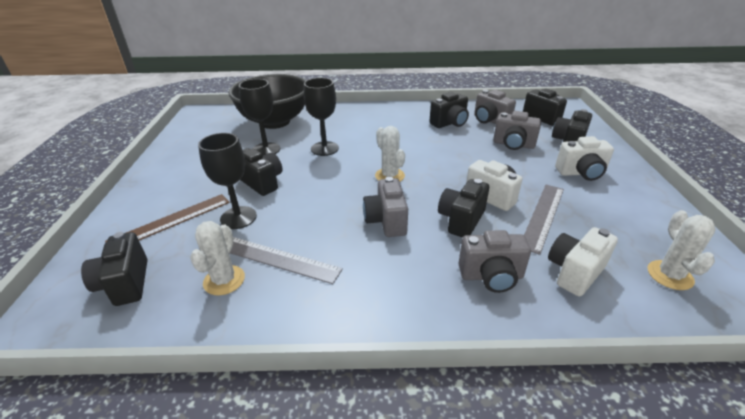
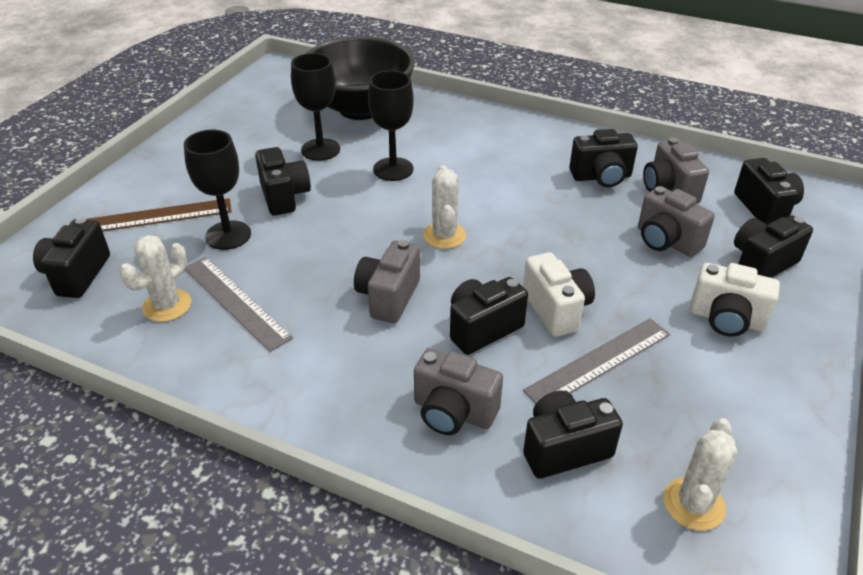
camera: 25 degrees right, 5 degrees up
white camera [548,227,618,297] -> black camera [523,391,623,479]

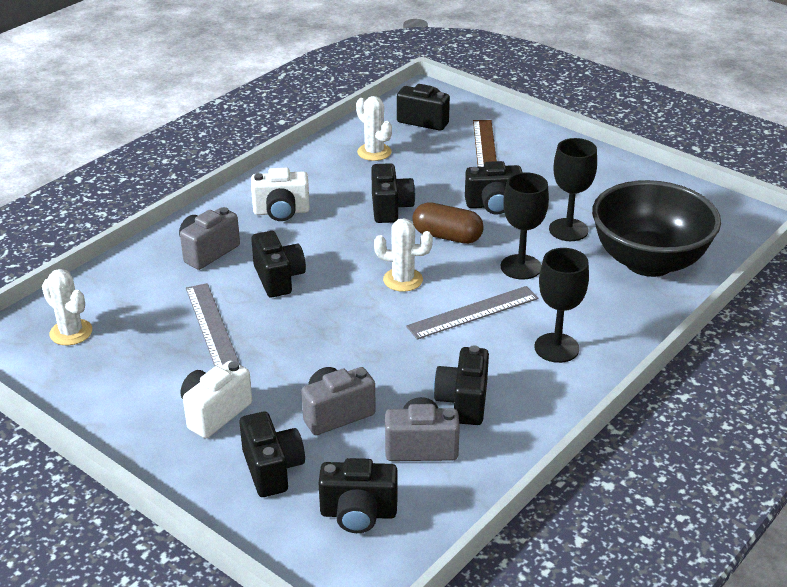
camera: 105 degrees right, 5 degrees down
black goblet [184,130,251,250] -> black goblet moved to [534,248,589,363]
grey ruler [185,257,293,352] -> grey ruler moved to [406,286,538,340]
grey camera [354,240,420,323] -> none
white camera [523,252,595,337] -> white camera moved to [251,167,310,221]
black camera [523,391,623,479] -> black camera moved to [371,163,415,223]
none -> brown capsule [412,202,484,244]

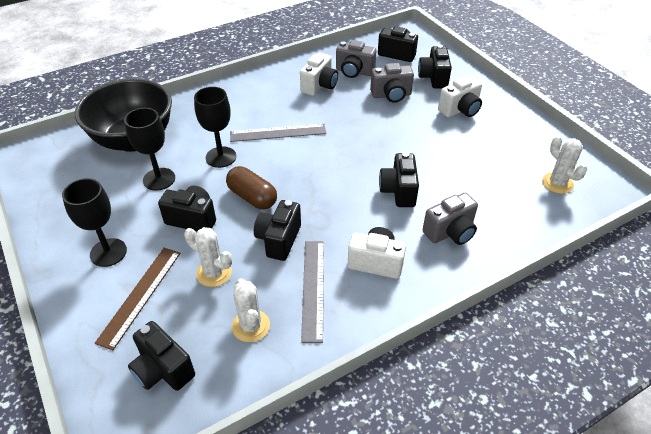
camera: 160 degrees left, 10 degrees up
grey ruler [186,283,240,367] -> grey ruler moved to [301,241,324,343]
white cactus [374,218,433,292] -> white cactus moved to [184,227,232,287]
black camera [433,345,489,425] -> white camera [300,53,338,96]
black goblet [534,248,589,363] -> black goblet moved to [62,178,127,267]

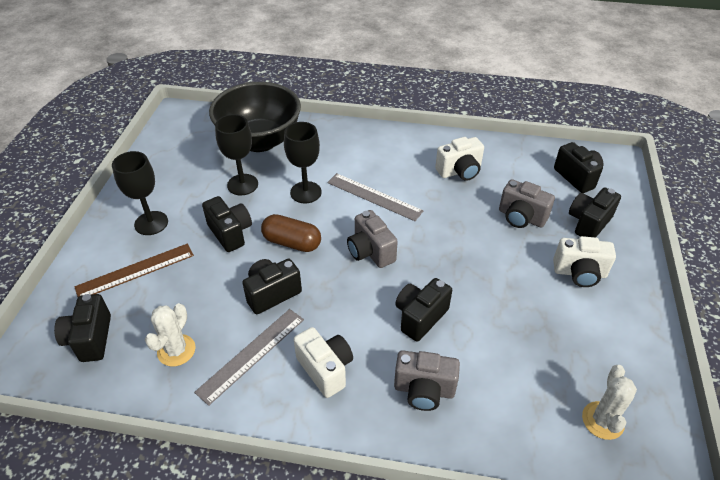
camera: 40 degrees right, 0 degrees up
white cactus [184,227,232,287] -> none
brown capsule [226,166,277,209] -> brown capsule turned 60 degrees counterclockwise [261,214,321,252]
grey camera [336,40,377,78] -> grey camera moved to [347,210,398,268]

